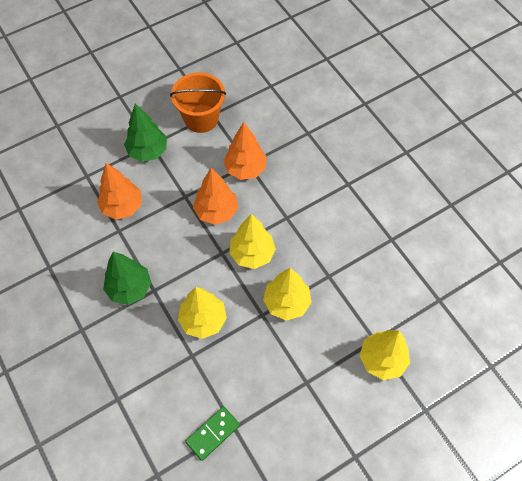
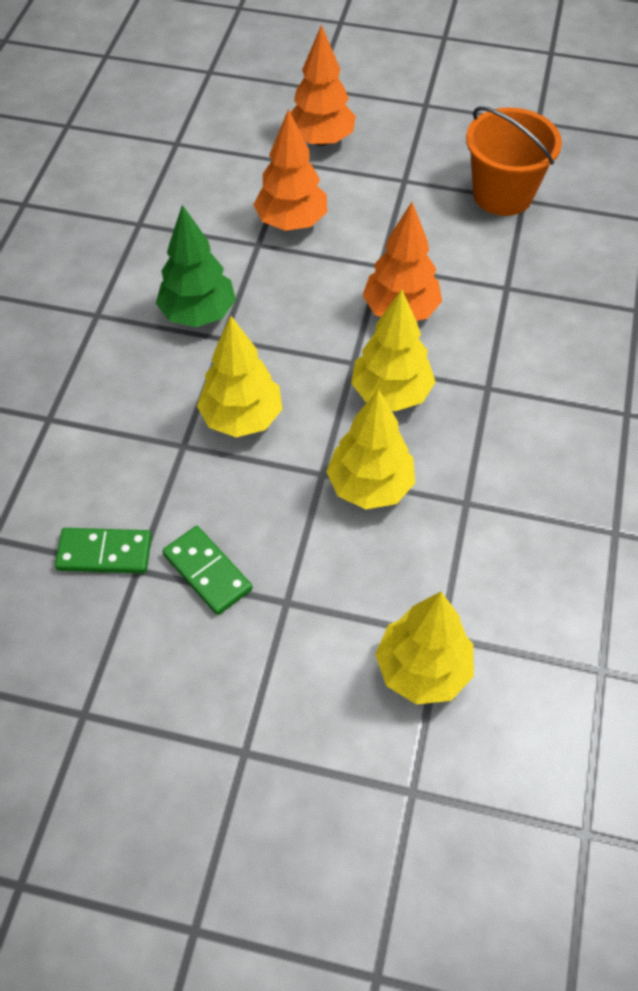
camera: 45 degrees right, 5 degrees down
green tree [124,103,167,162] -> none
orange tree [223,122,266,180] -> orange tree moved to [291,24,356,146]
none -> green domino [162,526,252,615]

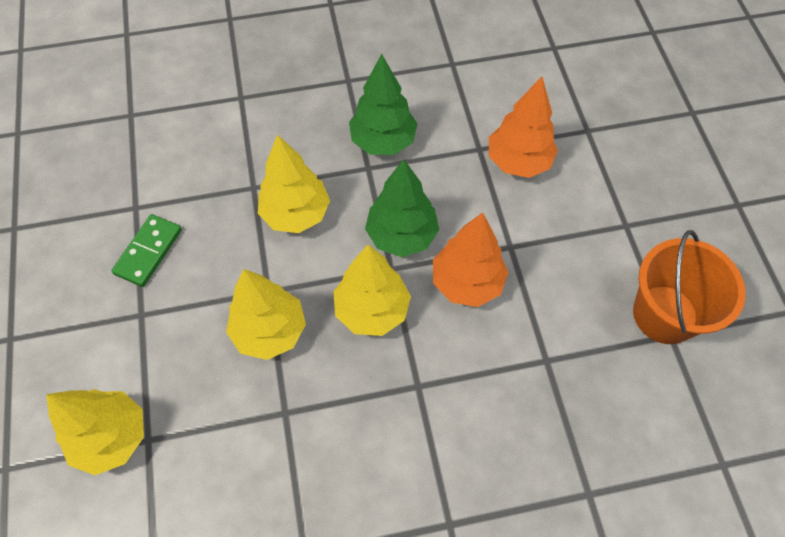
camera: 65 degrees right, 5 degrees up
green domino [55,528,152,573] -> none
orange tree [291,24,356,146] -> none
none -> green tree [365,159,439,257]

